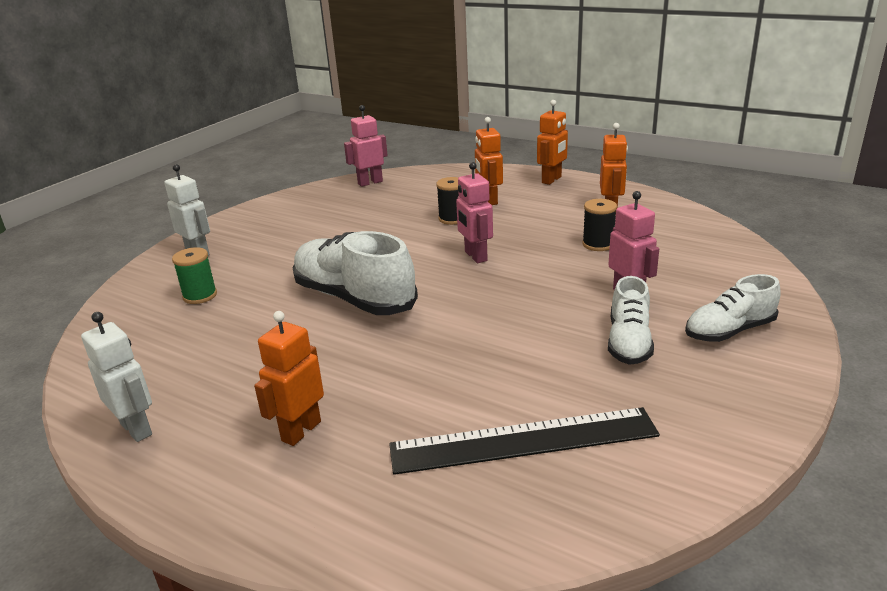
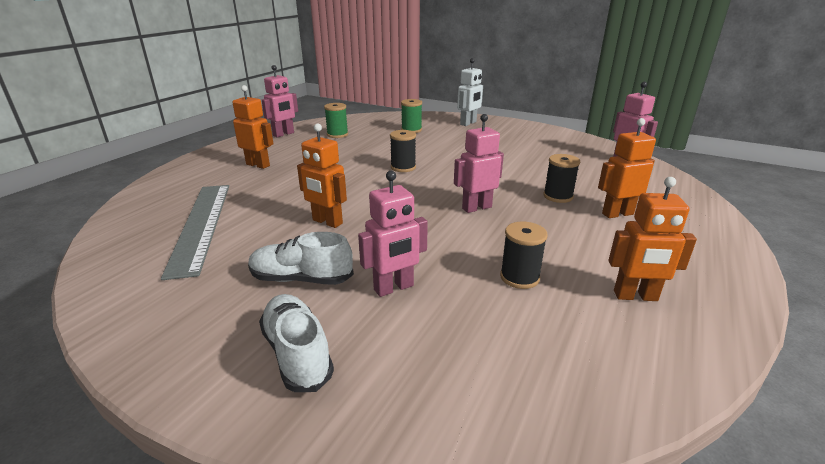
camera: 85 degrees right, 0 degrees up
white robot [81,312,152,442] -> pink robot [262,65,298,137]
white shoe [293,231,418,315] -> black spool [390,130,416,172]
black ruler [389,407,660,475] -> grey ruler [161,185,229,280]
orange robot [537,100,568,185] -> orange robot moved to [297,123,347,228]
none -> green spool [324,103,348,138]

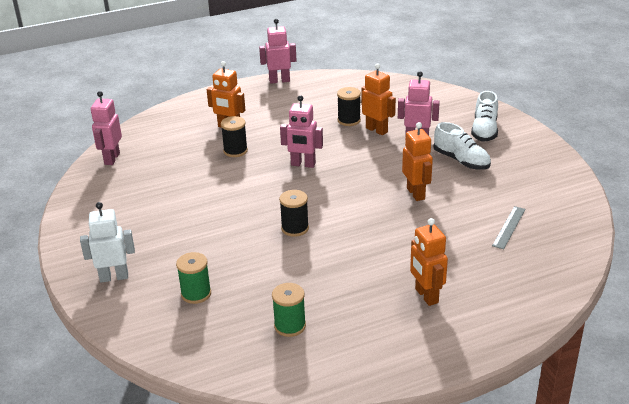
camera: 140 degrees left, 5 degrees up
grey ruler [161,185,229,280] -> grey ruler [492,206,526,249], size x0.46
pink robot [262,65,298,137] -> pink robot moved to [259,19,296,84]
orange robot [608,177,697,301] -> orange robot moved to [361,64,396,135]

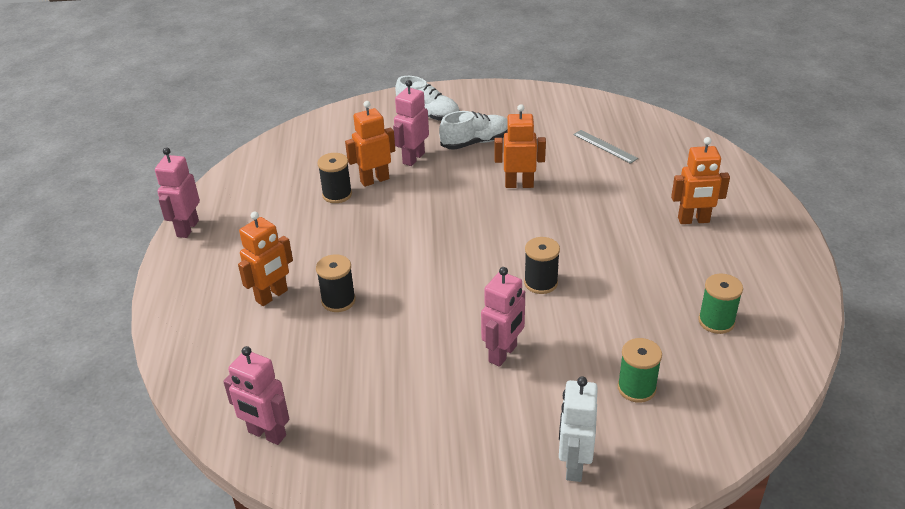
camera: 70 degrees left, 5 degrees up
pink robot [280,95,323,168] -> pink robot moved to [481,267,525,367]

